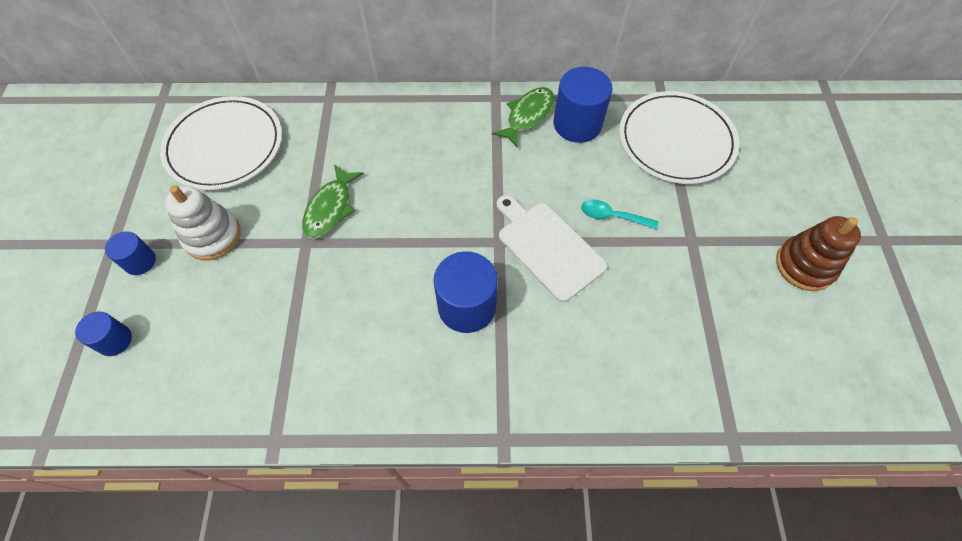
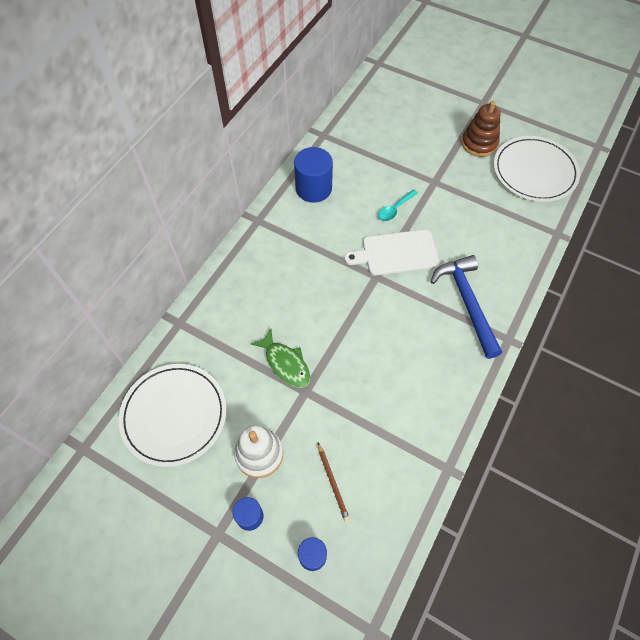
camera: 60 degrees left, 0 degrees up
blue cylinder [433,251,498,333] -> none
green fish [492,87,554,148] -> none
white plate [619,91,739,184] -> white plate moved to [494,136,580,202]
none -> brown pencil [318,443,350,522]
none -> blue hammer [431,255,502,359]

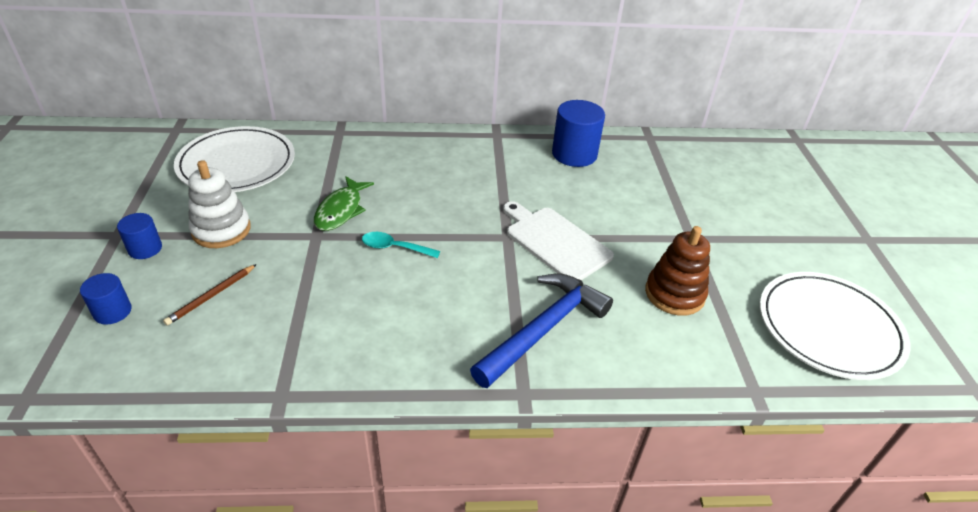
camera: 55 degrees right, 20 degrees down
turquoise spoon [378,189,418,221] -> turquoise spoon moved to [362,232,440,258]
brown stacking toy [461,101,501,157] -> brown stacking toy moved to [645,226,710,316]

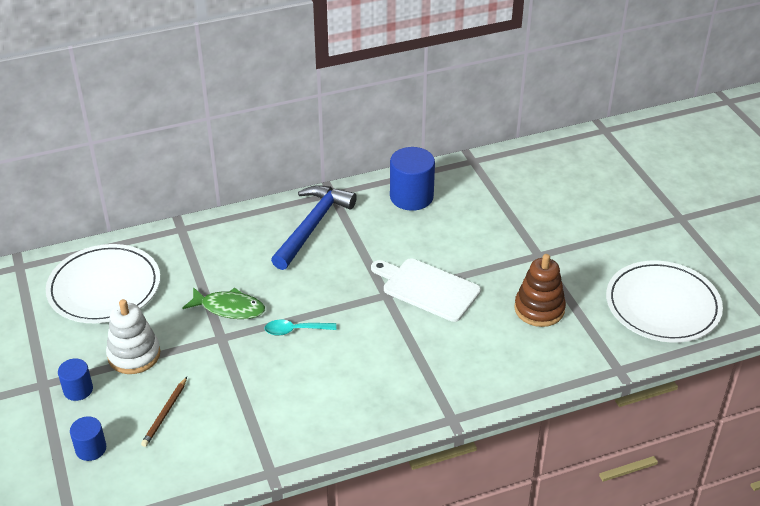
camera: 15 degrees left, 0 degrees up
green fish [314,176,374,231] -> green fish turned 75 degrees counterclockwise [183,287,265,319]
blue hammer [470,274,613,388] -> blue hammer moved to [271,185,357,270]

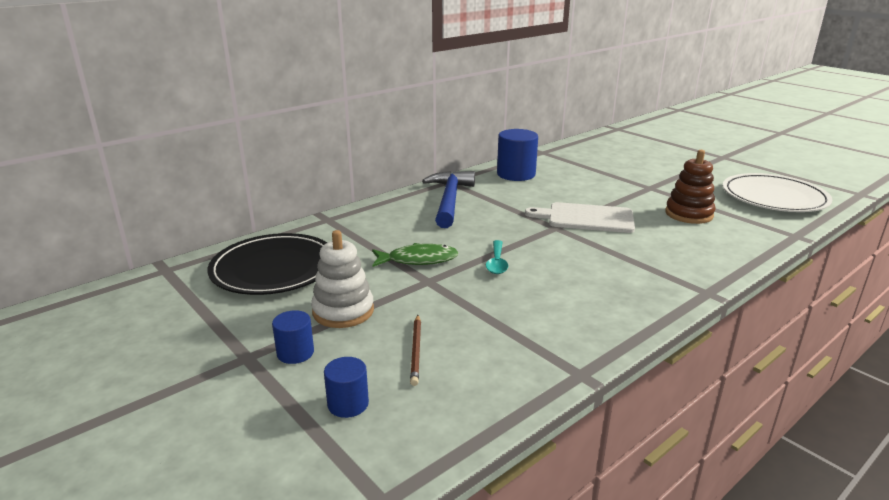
camera: 20 degrees left, 15 degrees down
white plate [46,244,160,323] -> black plate [207,233,328,295]
turquoise spoon [264,320,337,336] -> turquoise spoon turned 60 degrees counterclockwise [486,240,508,274]

